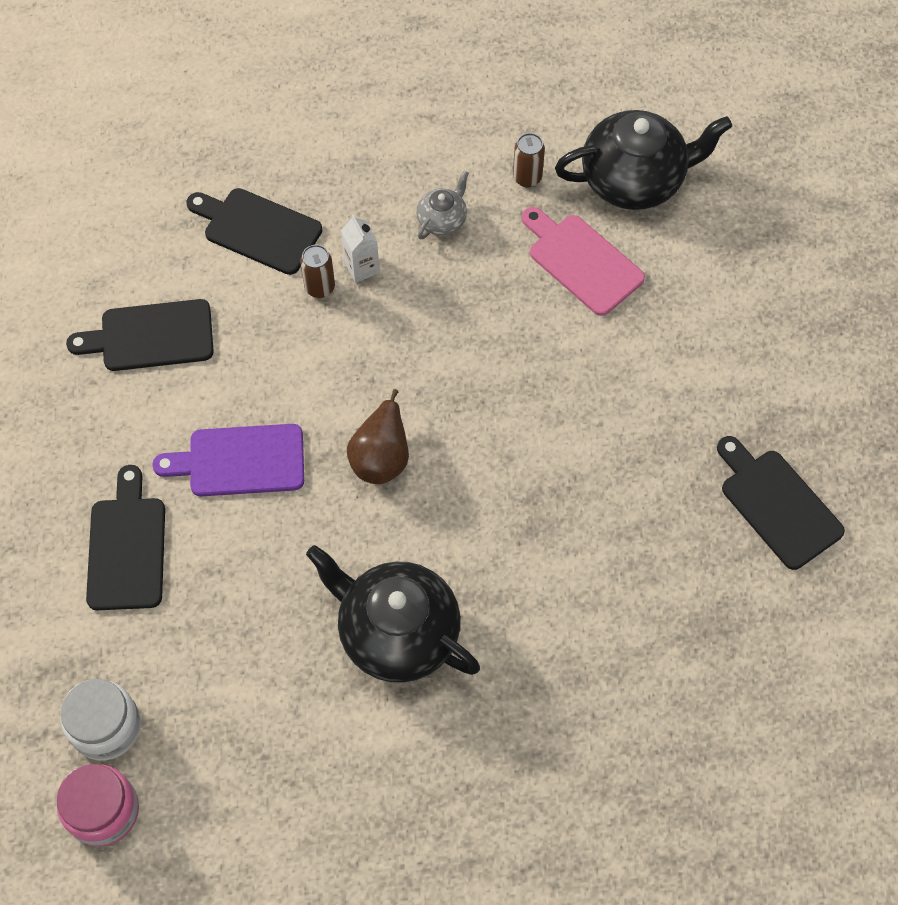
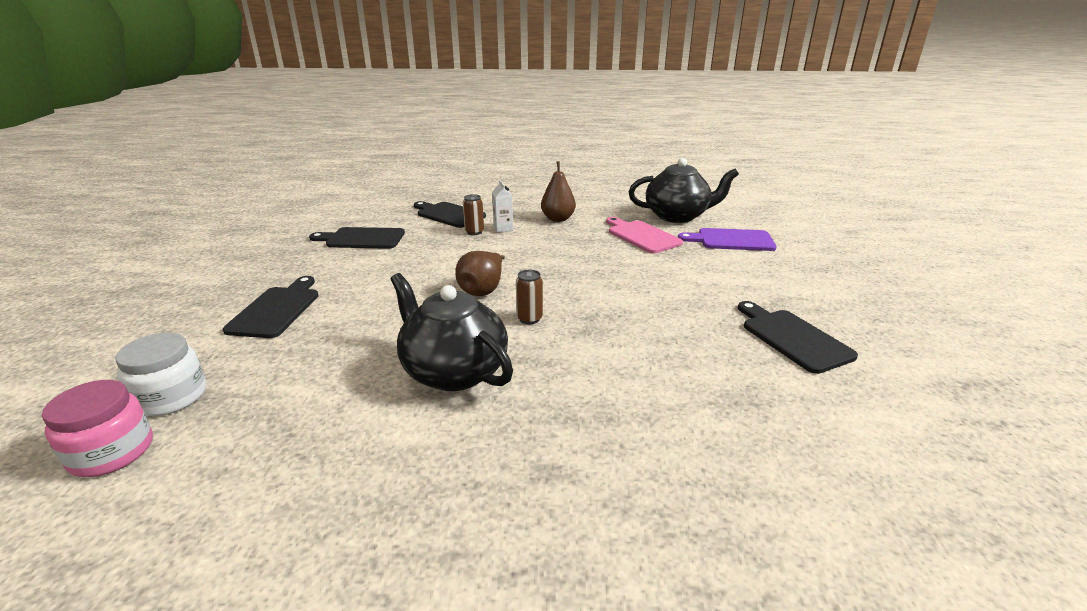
camera: 10 degrees right, 35 degrees down
purple cutting board [152,424,304,496] -> purple cutting board moved to [678,228,777,251]
grey teapot [417,171,469,240] -> brown pear [541,161,576,222]
brown can [513,133,545,187] -> brown can moved to [516,270,543,324]

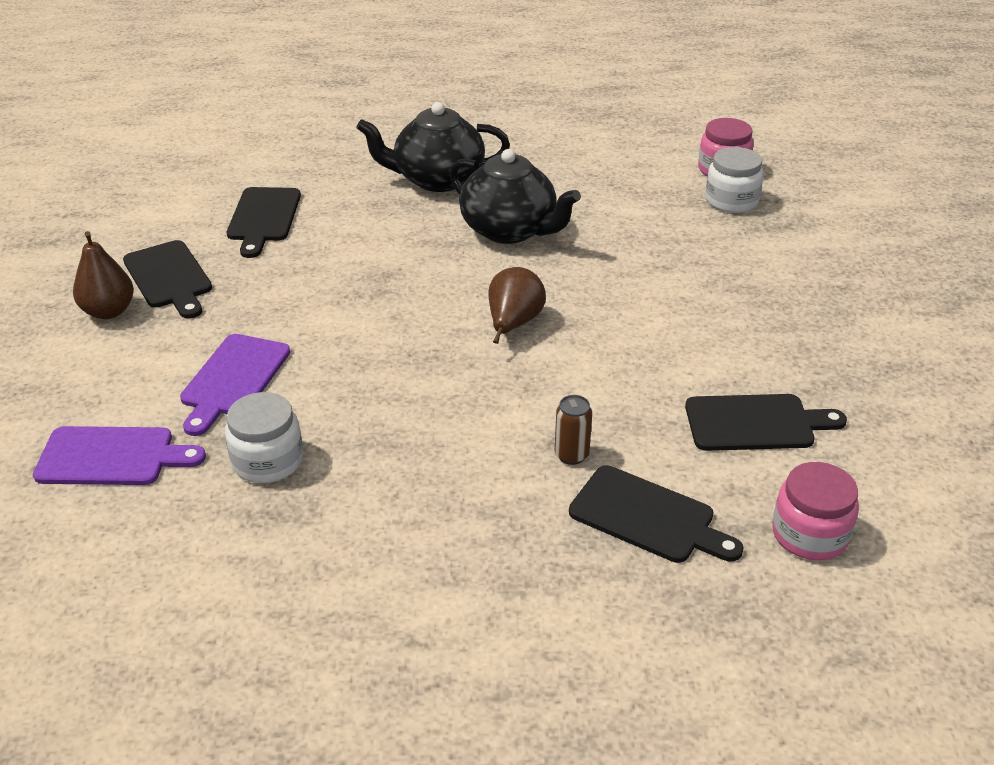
camera: 175 degrees right, 10 degrees up
black cutting board [223,276,319,338] -> black cutting board moved to [227,187,301,258]
white carton [492,180,513,233] -> none
brown can [516,270,543,324] -> none
brown pear [541,161,576,222] -> brown pear moved to [73,231,134,319]
pink cutting board [606,217,683,253] -> white jar [225,392,303,483]
black teapot [629,158,739,223] -> black teapot moved to [357,102,510,192]
none -> purple cutting board [180,334,290,436]
none -> pink jar [772,462,859,560]

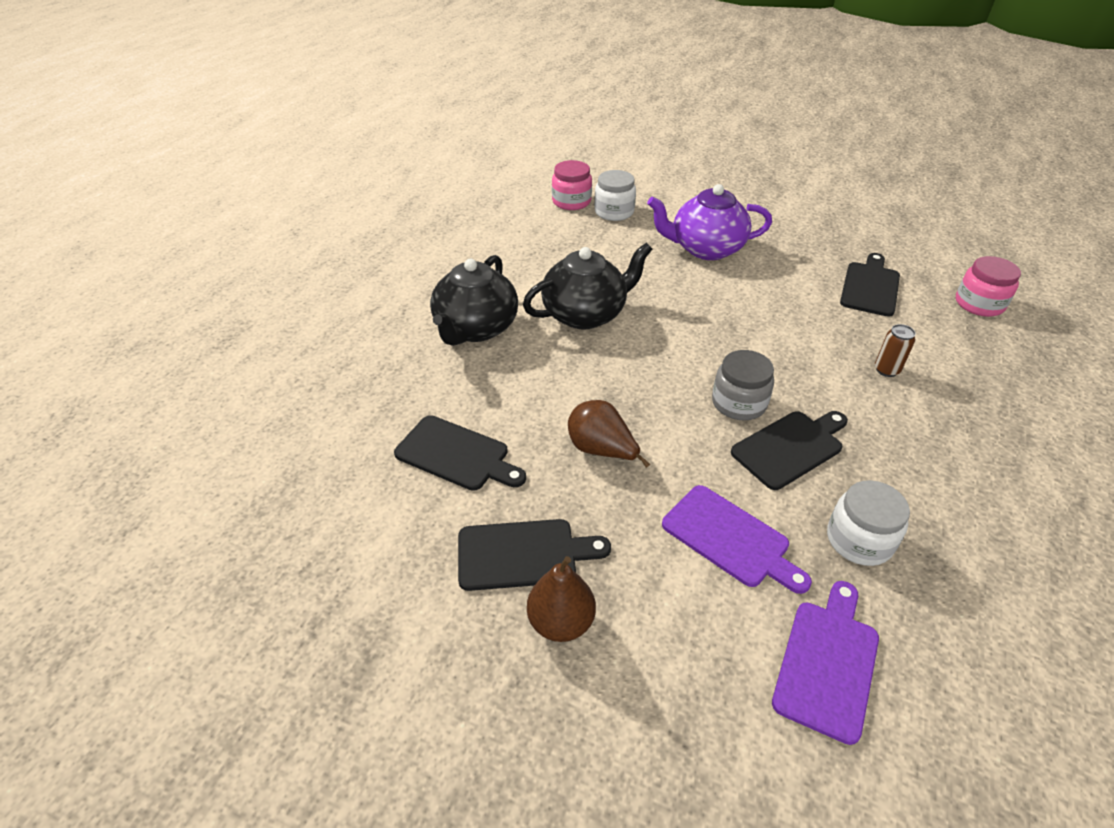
camera: 65 degrees left, 5 degrees up
brown pear [488,267,546,344] -> brown pear moved to [568,400,650,468]
black cutting board [569,465,744,563] -> black cutting board moved to [731,411,848,490]
none -> purple teapot [647,184,772,260]
none -> grey jar [712,350,774,420]

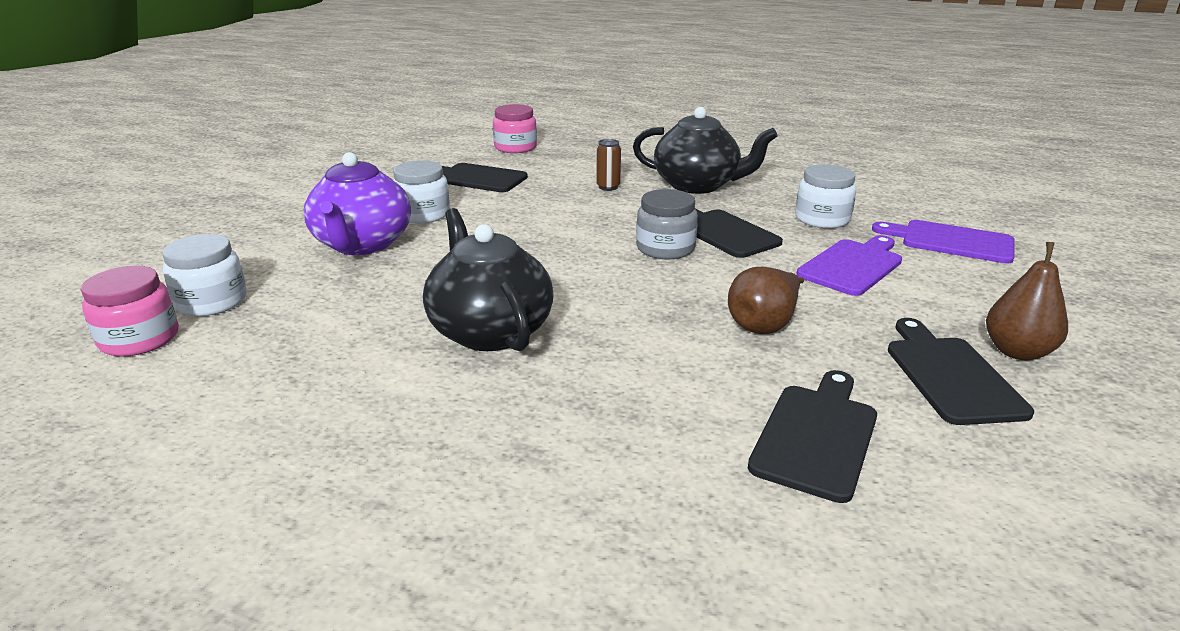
camera: 90 degrees left, 15 degrees down
black teapot [430,255,518,346] -> black teapot moved to [633,107,778,194]
none -> white jar [393,161,450,223]

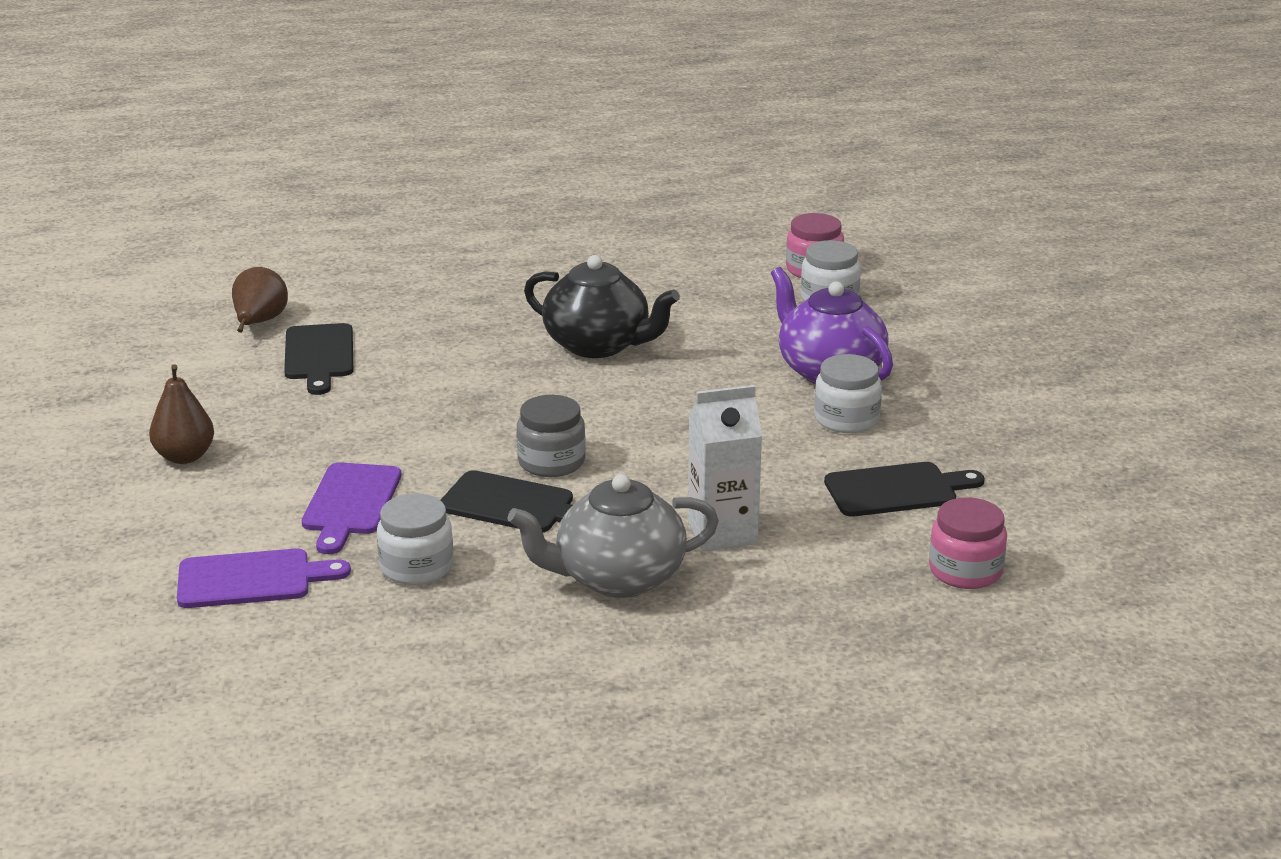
camera: 145 degrees right, 0 degrees up
brown can [596,139,621,191] -> white carton [688,385,762,551]
black teapot [633,107,778,194] -> grey teapot [507,474,719,598]
brown pear [728,267,804,334] -> brown pear moved to [232,267,288,333]
black cutting board [888,318,1034,425] -> none

